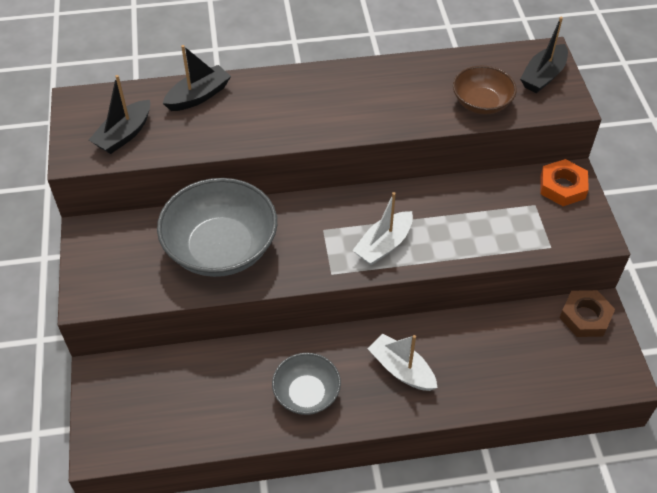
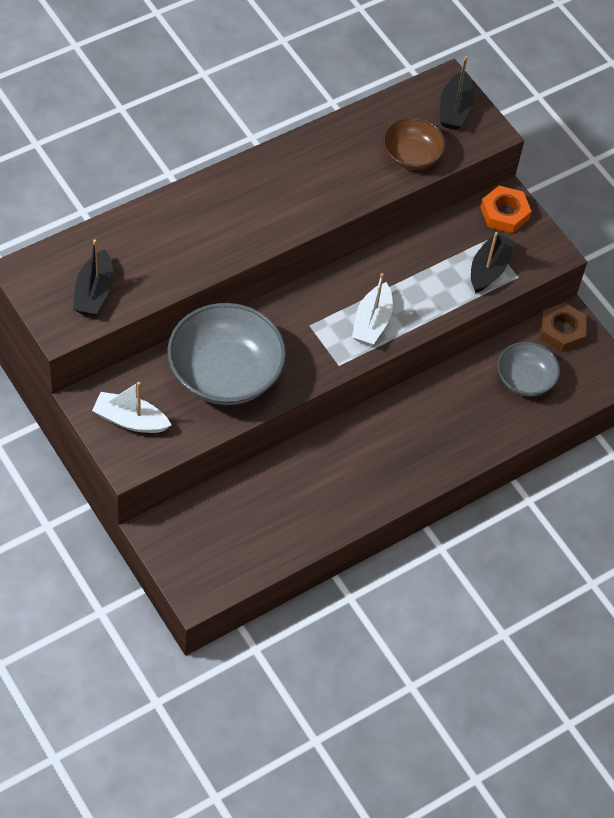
camera: 30 degrees left, 5 degrees up
black boat [163,45,231,111] -> black boat moved to [471,232,515,293]
grey bowl [272,353,341,415] -> grey bowl moved to [498,342,560,397]
white boat [367,333,437,391] -> white boat moved to [92,382,171,433]

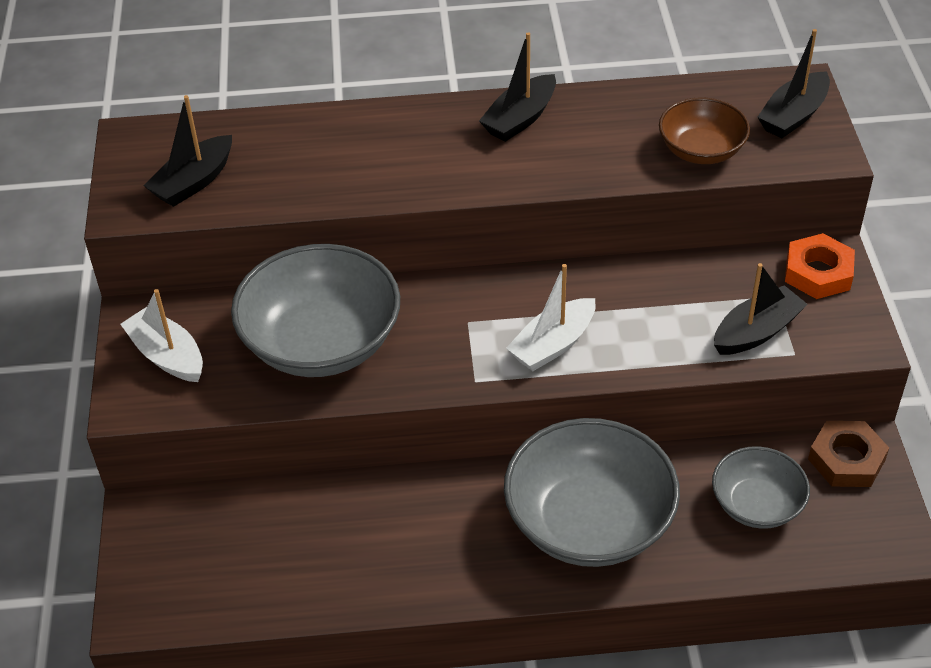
camera: 35 degrees right, 10 degrees down
none -> black boat [479,32,556,142]
none -> grey bowl [504,418,680,567]

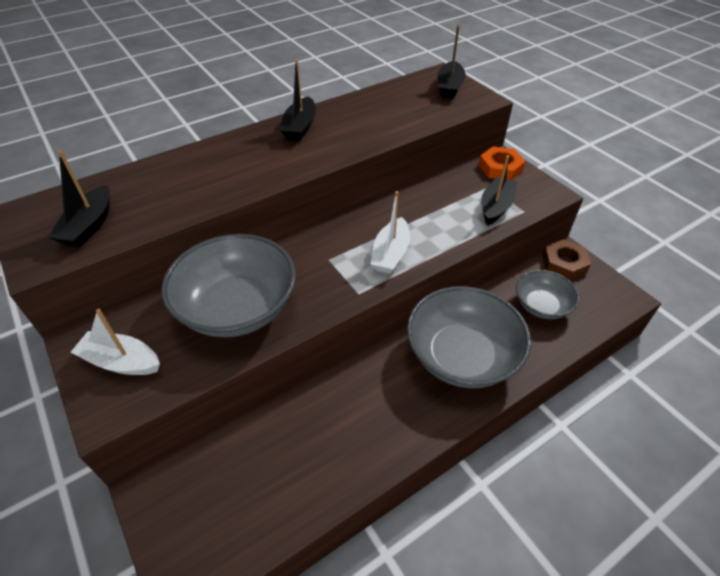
camera: 30 degrees left, 0 degrees up
brown bowl [659,97,750,164] -> none

